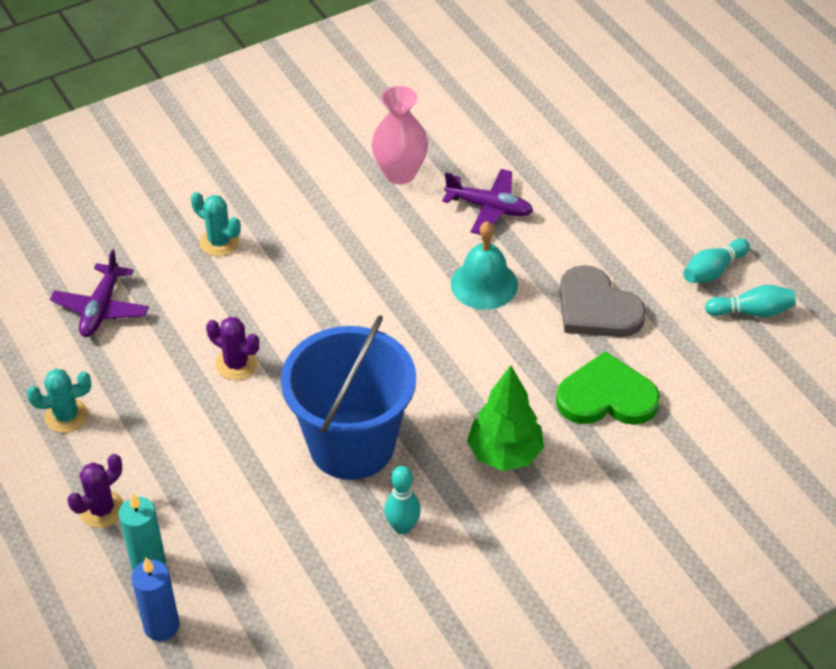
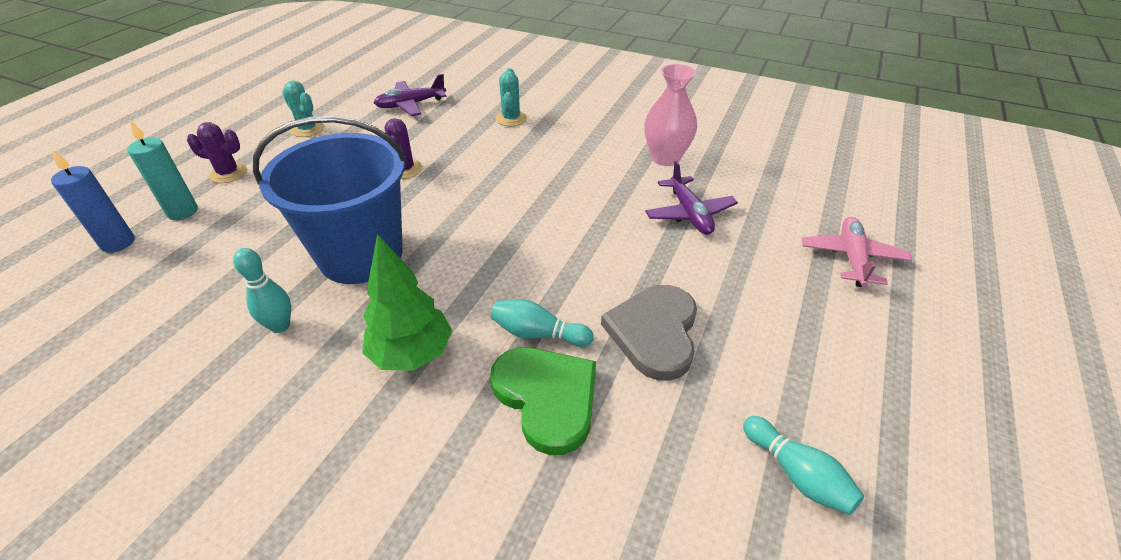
camera: 55 degrees right, 5 degrees down
turquoise bell [451,221,518,310] -> none
turquoise bowling pin [683,238,750,283] -> turquoise bowling pin moved to [491,299,594,347]
none -> pink plane [802,217,912,287]

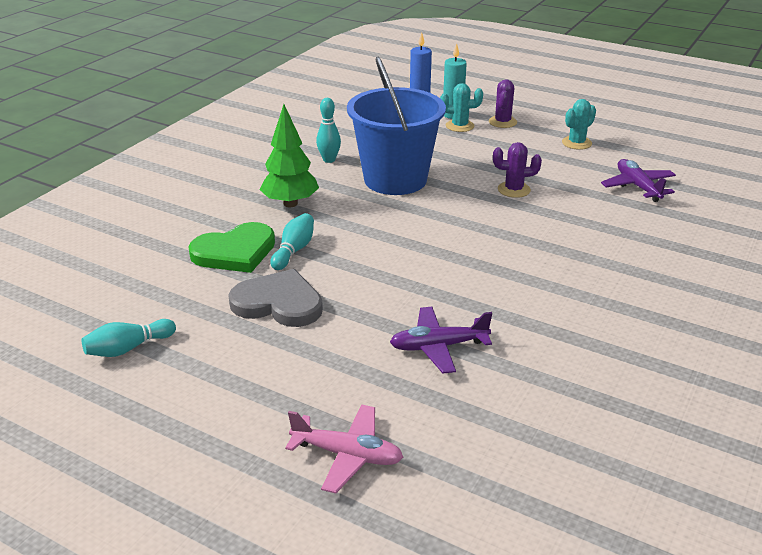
camera: 95 degrees right, 10 degrees down
turquoise cactus [496,68,527,127] -> turquoise cactus moved to [440,83,483,132]
pink vase [644,64,697,166] -> none

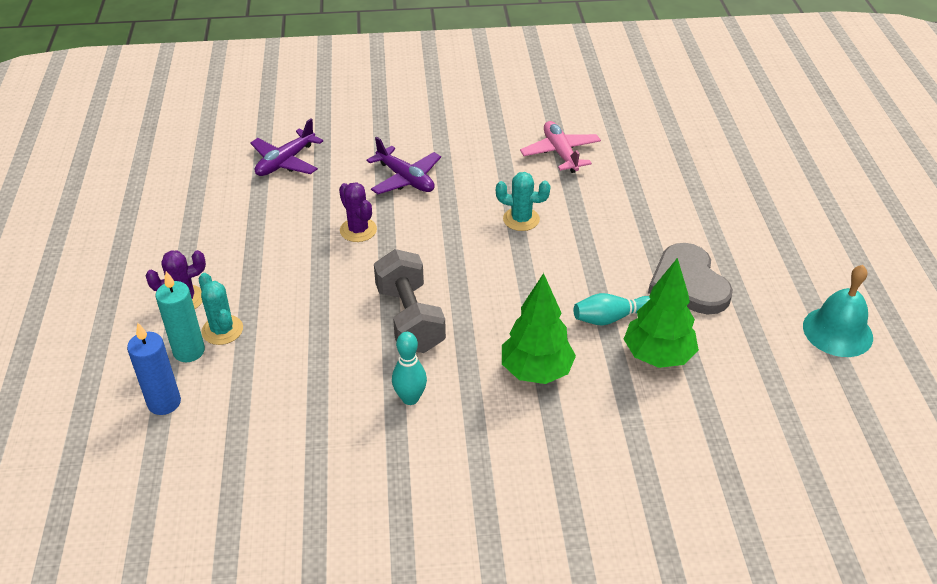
camera: 125 degrees left, 10 degrees up
turquoise bowling pin [82,319,176,357] -> turquoise bell [803,265,873,357]
green heart [188,222,275,273] -> green tree [624,258,699,368]
pink plane [285,404,403,493] -> pink plane moved to [520,121,601,173]
blue bucket [347,57,446,195] -> grey dumbbell [374,249,446,353]
purple plane [390,306,492,374] -> purple plane moved to [367,137,441,194]
turquoise cactus [562,99,596,150] -> turquoise cactus moved to [496,172,551,231]

